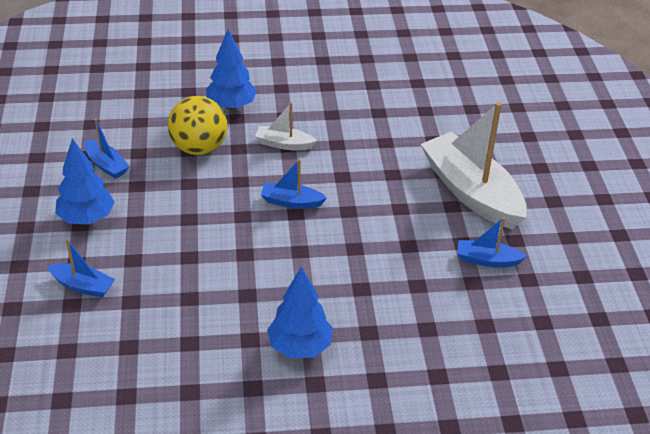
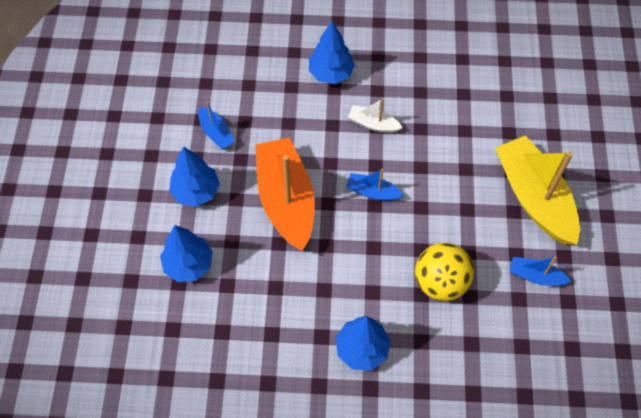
camera: 10 degrees right, 20 degrees up
blue boat [47,239,115,298] -> blue tree [160,225,213,282]
yellow ball [168,96,227,155] -> yellow ball moved to [415,243,474,301]
white boat [421,102,527,229] -> yellow boat [495,135,580,245]
none -> orange boat [255,138,315,251]

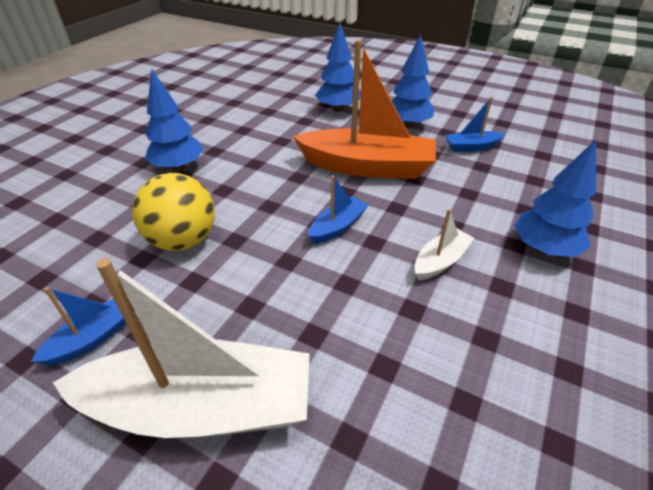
camera: 115 degrees right, 20 degrees down
yellow boat [495,135,580,245] -> white boat [53,258,310,438]

